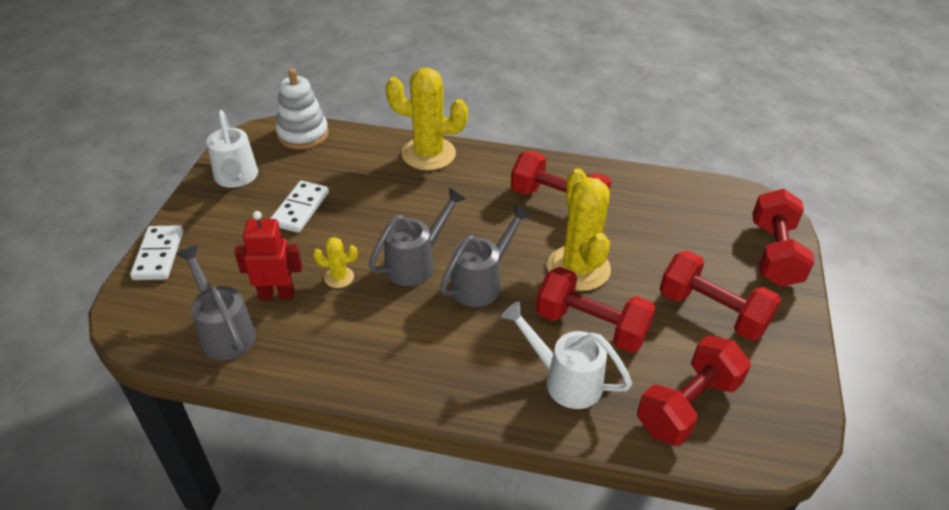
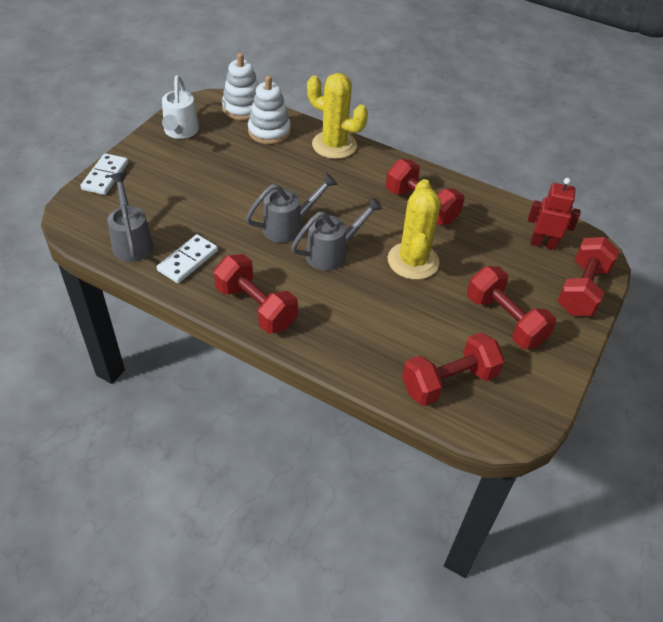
camera: 15 degrees right, 5 degrees up
red robot [234,211,302,300] -> red robot moved to [528,178,581,250]
white domino [270,181,329,233] -> white domino moved to [157,234,218,283]
yellow cactus [313,237,357,288] -> none
white watering can [501,301,632,409] -> none
red dumbbell [536,267,656,353] -> red dumbbell moved to [214,254,298,334]
none -> white stacking toy [248,76,291,144]

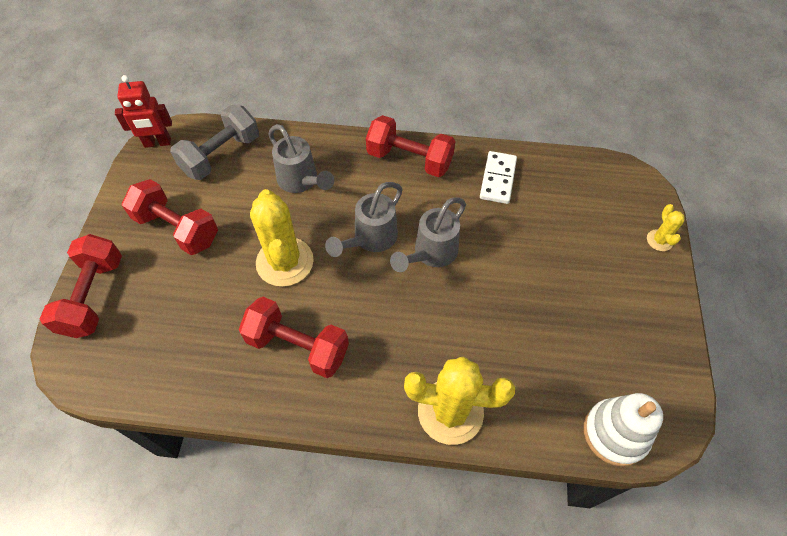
camera: 160 degrees right, 10 degrees up
white domino [80,153,128,195] -> yellow cactus [647,204,684,251]
grey watering can [108,173,154,262] -> grey watering can moved to [268,124,334,193]
white watering can [162,75,199,139] -> none
white stacking toy [248,76,291,144] -> none
red dumbbell [402,332,505,406] -> grey dumbbell [170,105,259,180]
red robot [528,178,581,250] -> red robot moved to [115,75,172,148]

